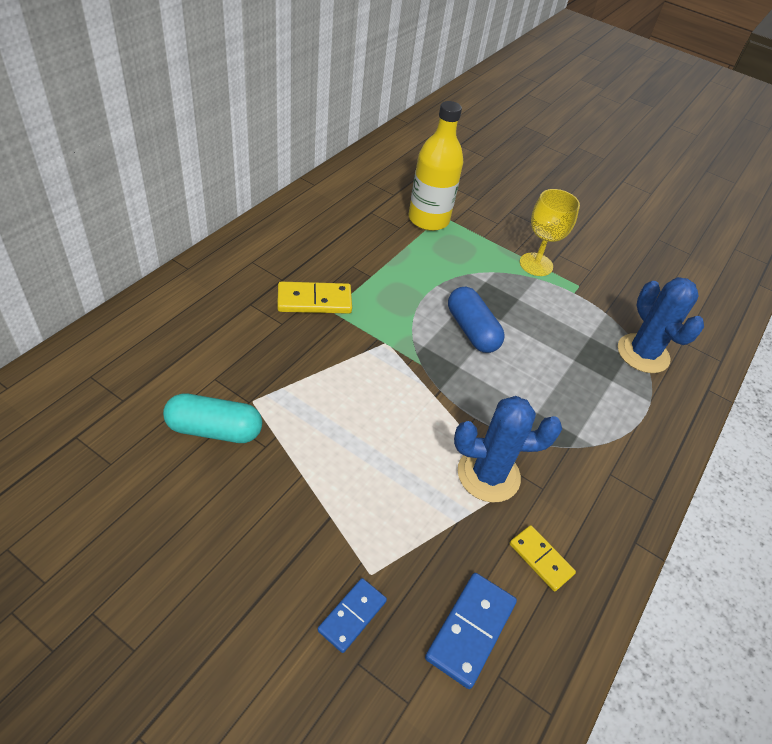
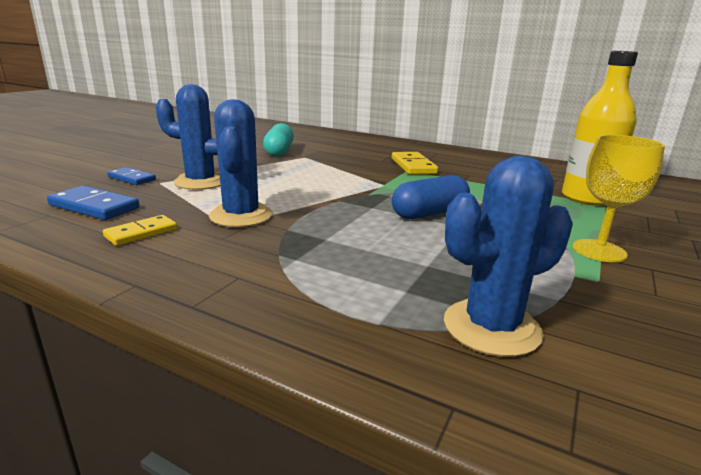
camera: 90 degrees right, 25 degrees down
none -> blue cactus [156,84,221,190]

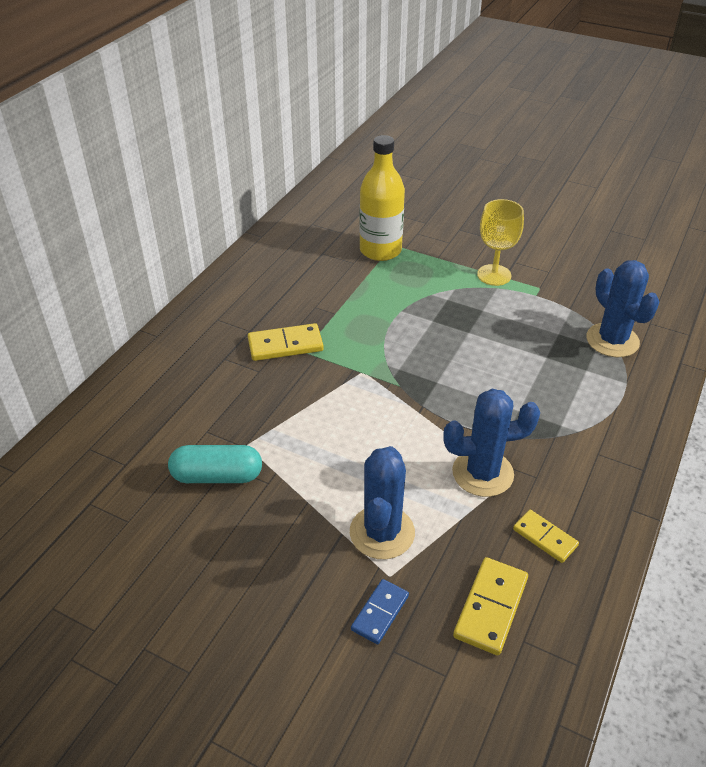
camera: 90 degrees left, 20 degrees up
blue domino [47,186,139,220] -> yellow domino [453,557,528,655]
blue capsule [392,175,470,219] -> none

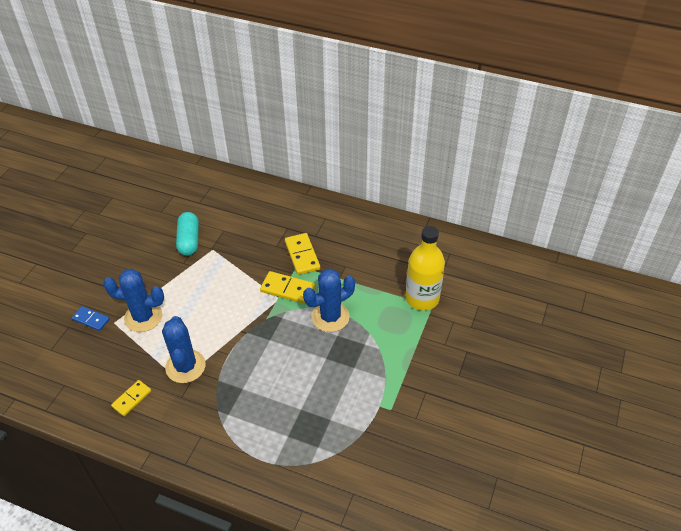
camera: 85 degrees right, 5 degrees up
yellow domino [453,557,528,655] -> yellow domino moved to [260,271,315,304]
yellow goblet [477,199,524,286] -> none
blue cactus [586,260,659,357] -> blue cactus moved to [303,269,355,332]

